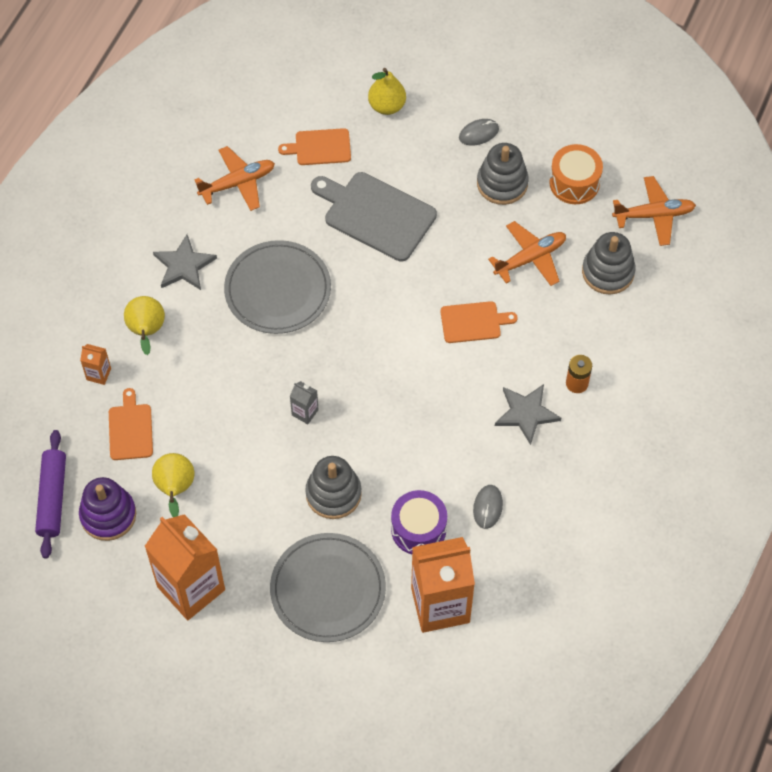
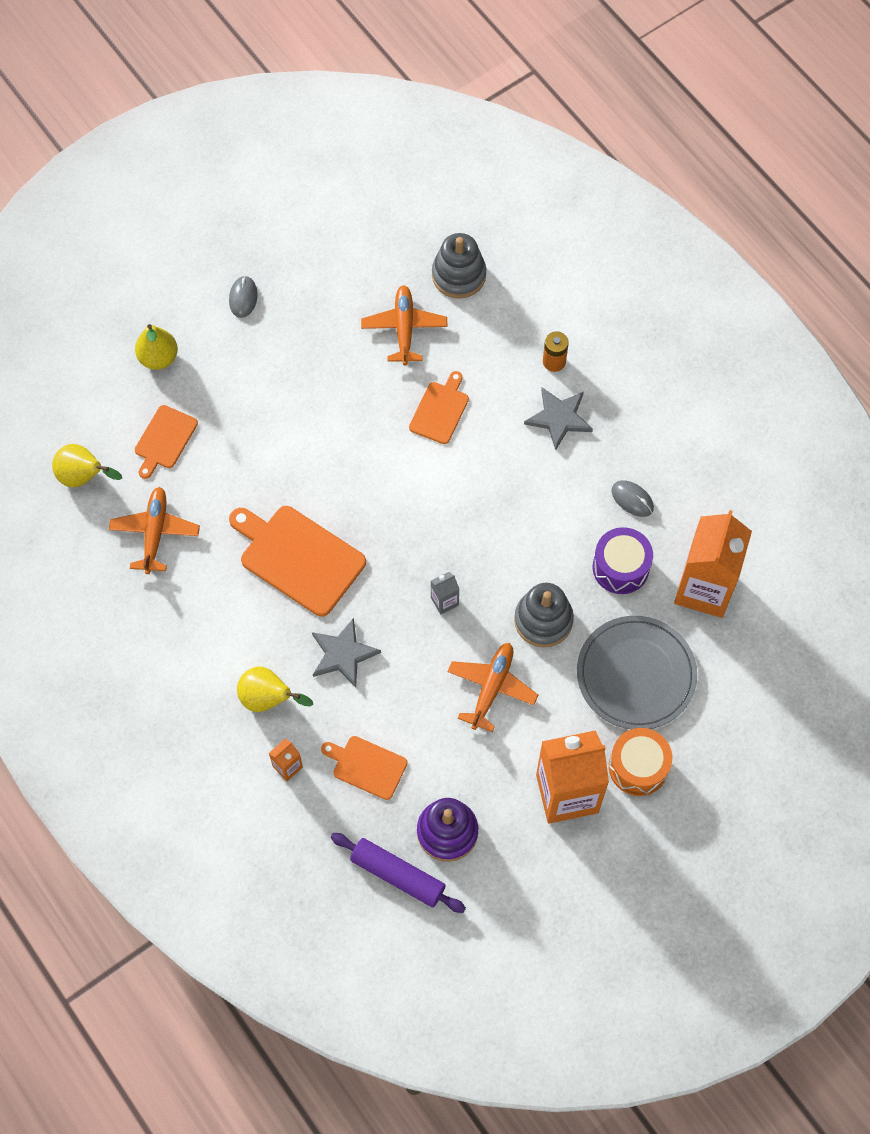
camera: 60 degrees left, 5 degrees up
yellow pear [152,453,194,517] -> yellow pear moved to [52,444,122,487]
grey star [153,235,217,290] -> grey star moved to [312,618,381,688]
grey plate [224,240,331,334] -> orange cutting board [229,506,366,617]
grey cutting board [311,172,437,262] -> none
grey stacking toy [477,143,529,205] -> none
orange drum [549,144,603,204] -> orange drum moved to [609,728,672,796]
orange plane [612,176,696,246] -> orange plane moved to [447,643,538,732]

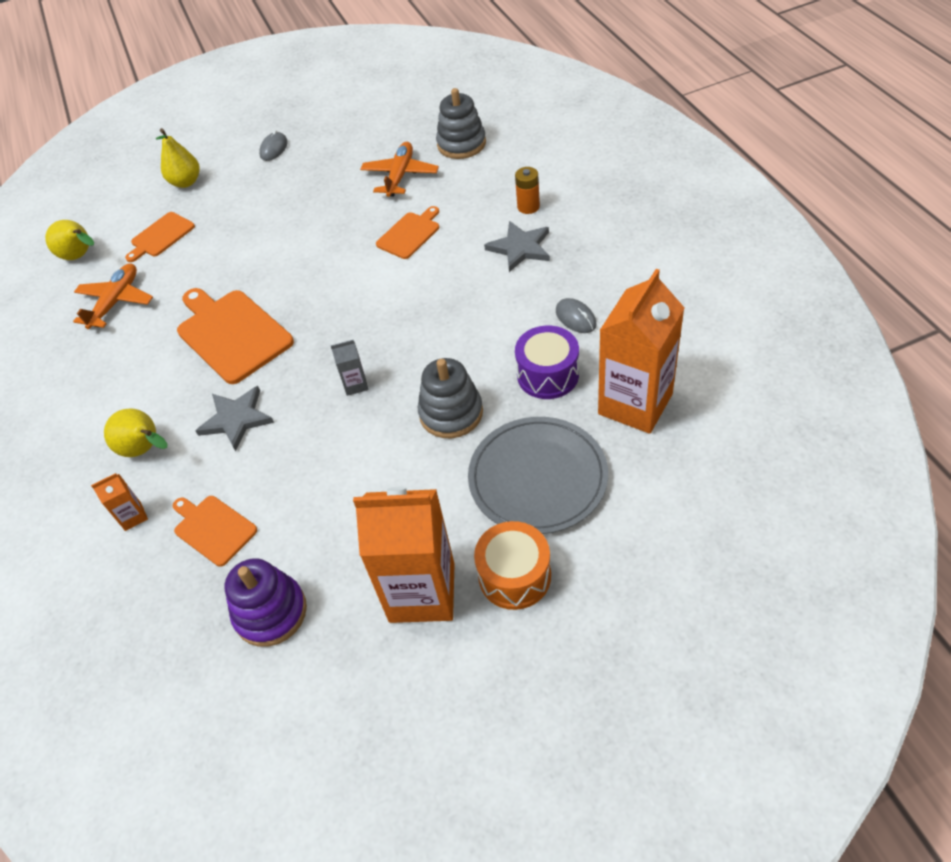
camera: 20 degrees right, 15 degrees down
purple rolling pin [331,833,466,913] -> none
orange plane [447,643,538,732] -> none

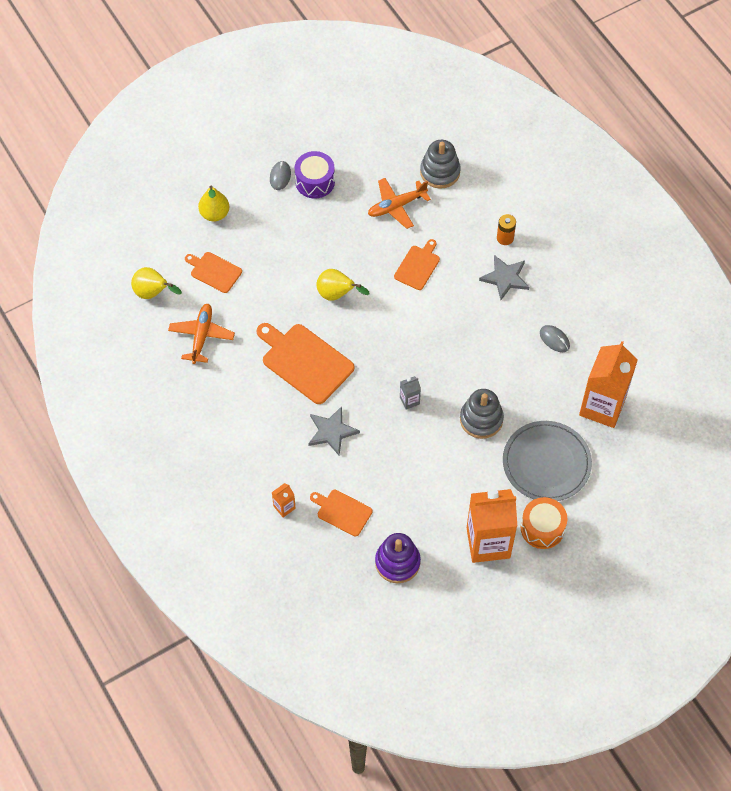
camera: 15 degrees left, 10 degrees up
yellow pear [104,408,167,457] -> yellow pear moved to [316,269,369,301]
orange cutting board [125,212,195,262] -> orange cutting board turned 90 degrees clockwise [185,252,242,293]
orange plane [360,142,439,197] -> orange plane turned 120 degrees counterclockwise [368,178,431,229]
purple drum [515,326,579,399] -> purple drum moved to [295,151,335,199]

